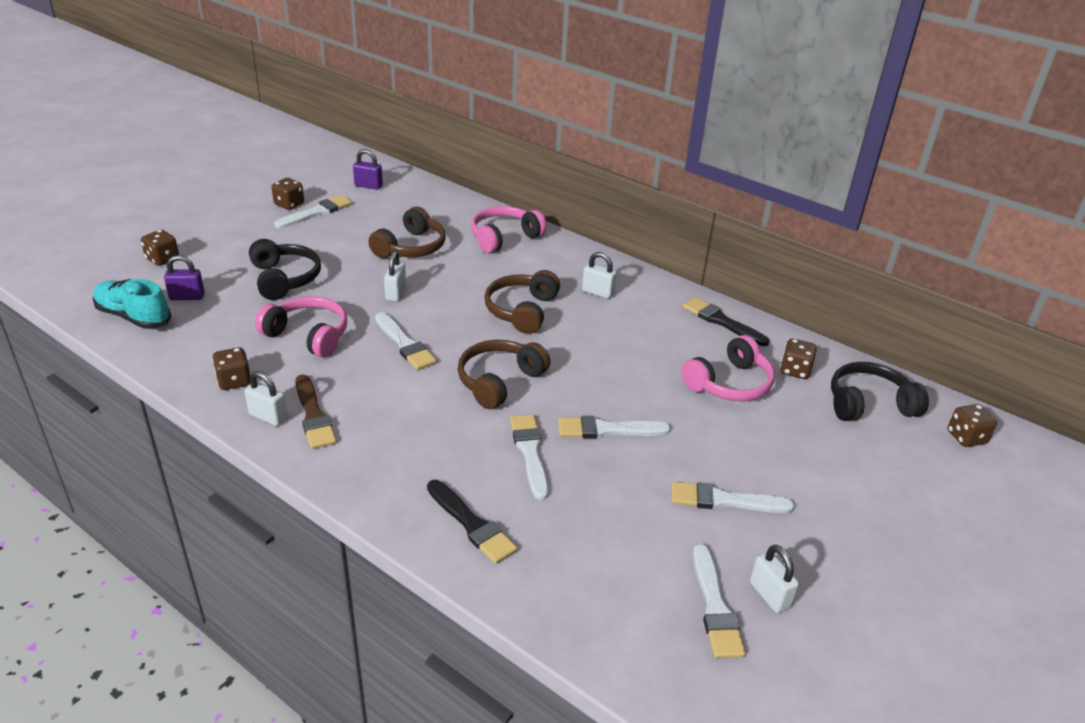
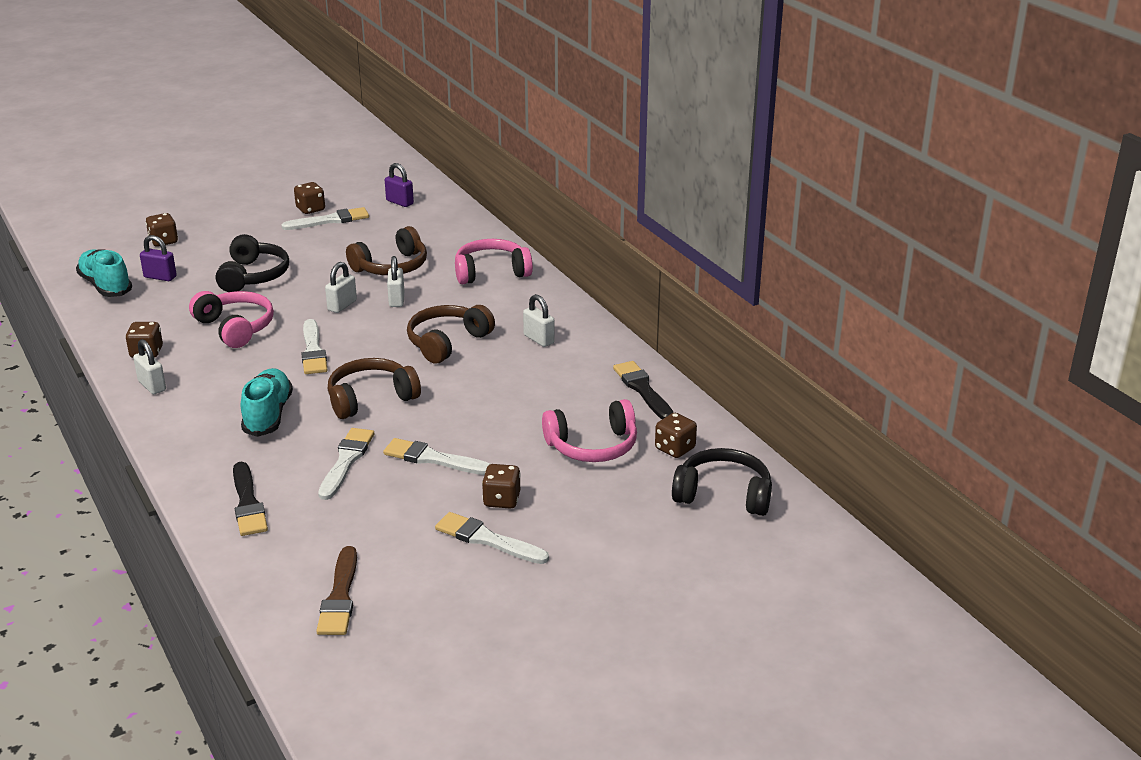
camera: 25 degrees right, 5 degrees down
brown brush [295,374,337,449] -> brown brush moved to [316,546,357,635]
white brush [693,544,746,658] -> none
white padlock [750,545,799,613] -> white padlock moved to [387,256,404,307]
brown dice [948,404,997,447] -> brown dice moved to [482,464,521,509]
none -> turquoise shoe [241,368,293,437]

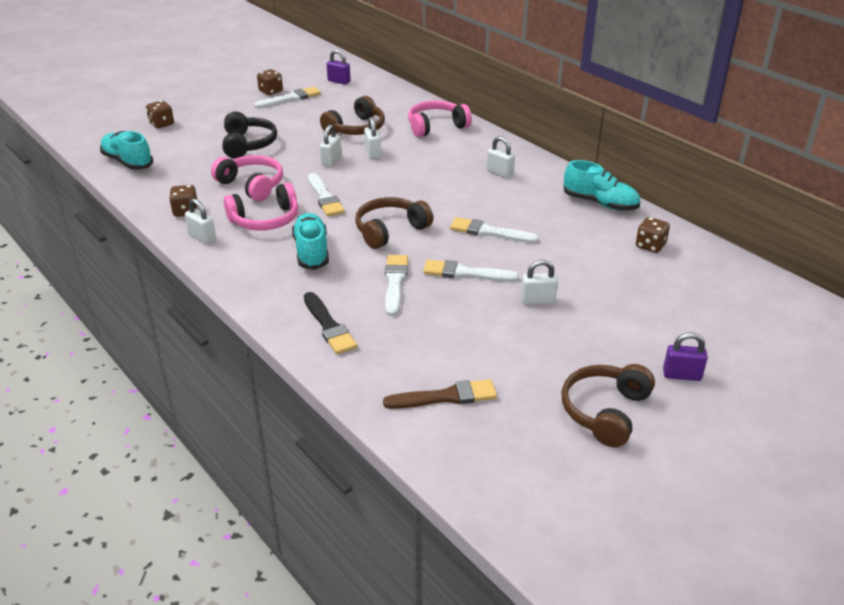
camera: 10 degrees left, 5 degrees up
purple padlock [140,235,177,281] -> purple padlock moved to [663,332,708,381]
brown brush [316,546,357,635] -> brown brush turned 90 degrees counterclockwise [383,379,497,409]
brown headphones [407,305,495,363] -> brown headphones moved to [562,364,655,447]
white brush [435,512,549,564] -> white brush moved to [450,217,539,243]
brown dice [482,464,521,509] -> white padlock [521,260,558,305]
pink headphones [542,399,637,462] -> pink headphones moved to [224,182,298,231]
black brush [613,361,673,419] -> turquoise shoe [563,160,640,211]
black headphones [672,448,772,516] -> none

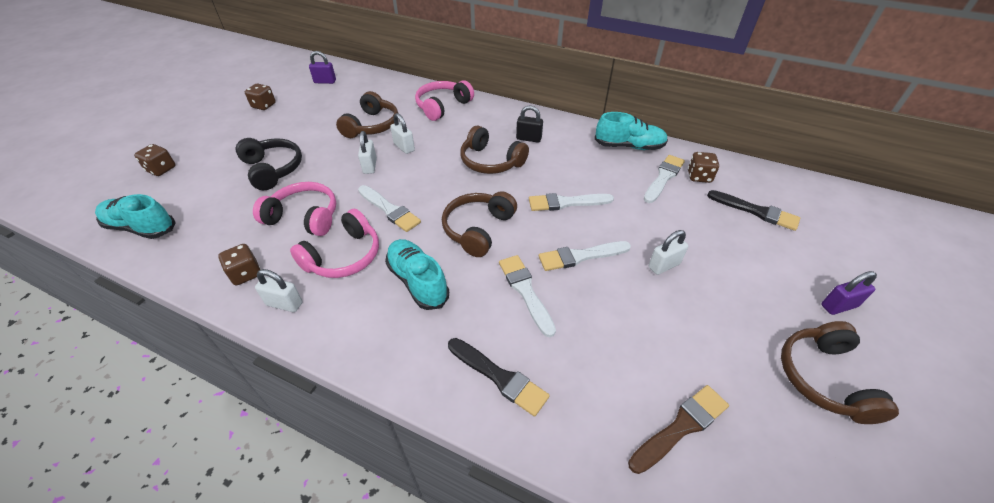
camera: 25 degrees left, 10 degrees up
white brush [254,87,321,108] -> white brush moved to [644,155,685,203]
white padlock [486,136,515,178] -> black padlock [516,106,543,143]
none -> brown headphones [460,125,529,174]
none -> black brush [707,190,800,231]

